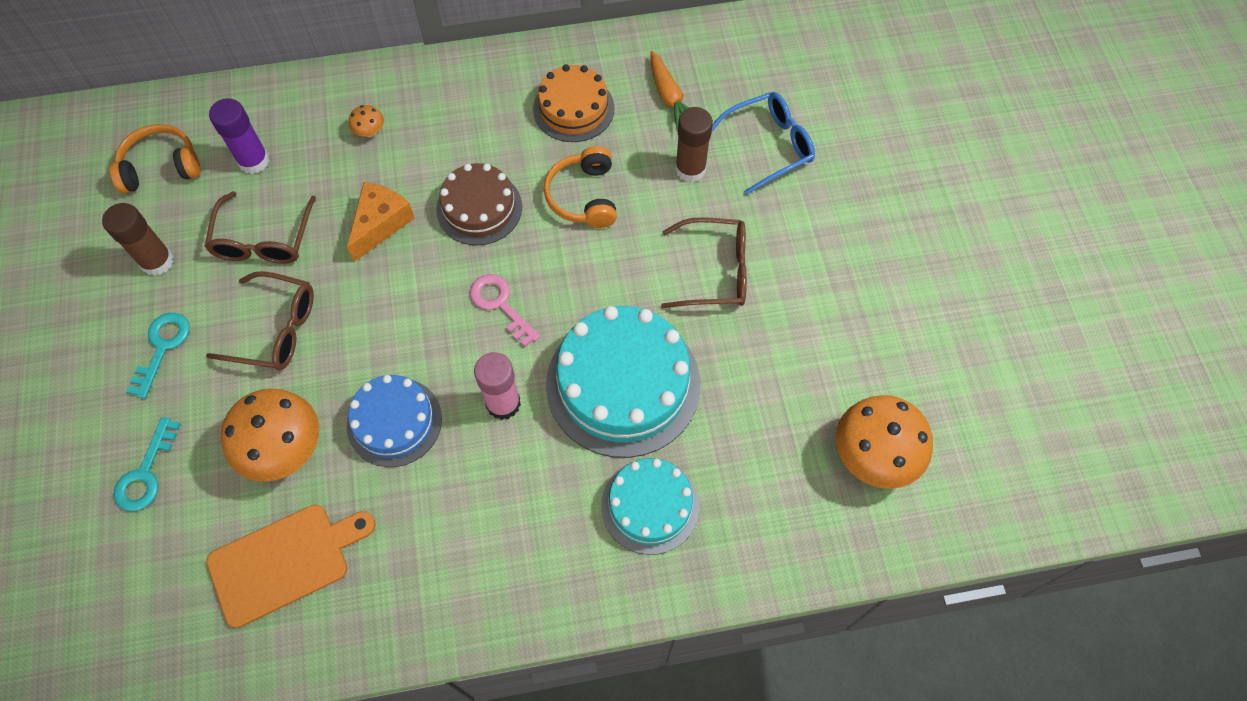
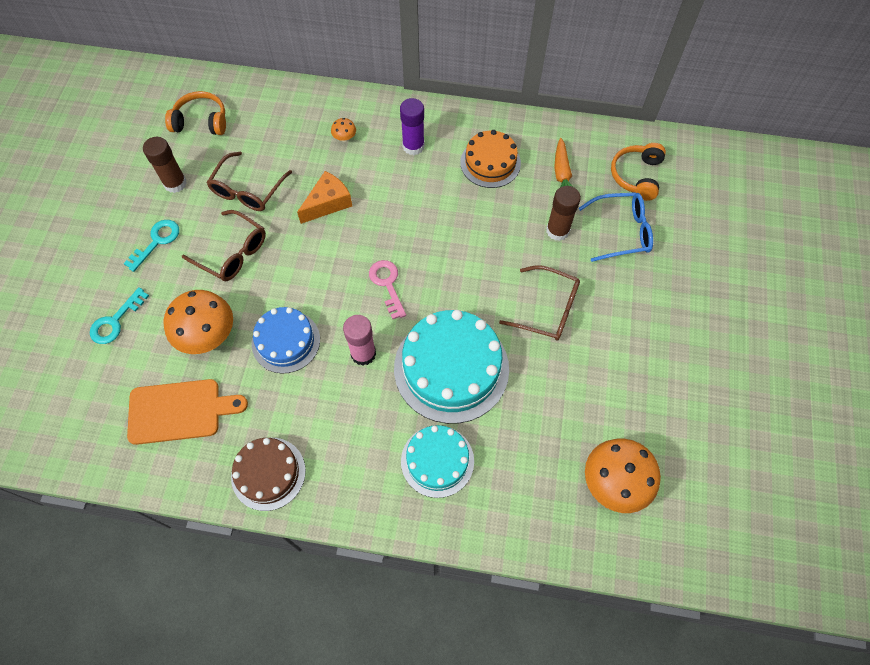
camera: 20 degrees right, 0 degrees up
purple glue stick [209,98,269,174] -> purple glue stick moved to [400,98,425,155]
brown cake [436,163,522,245] -> brown cake moved to [231,438,306,511]
orange headphones [544,146,617,228] -> orange headphones moved to [611,143,666,201]

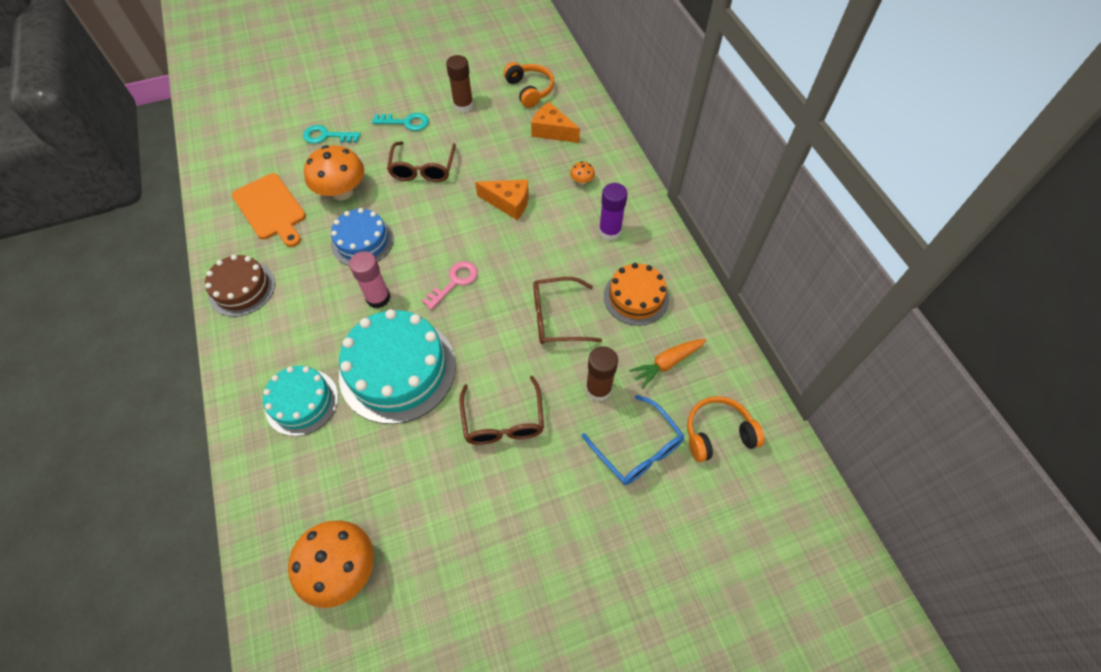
camera: 60 degrees right, 5 degrees down
brown glasses [207,152,292,211] -> brown glasses moved to [533,277,602,344]
none -> orange cheese [531,102,580,143]

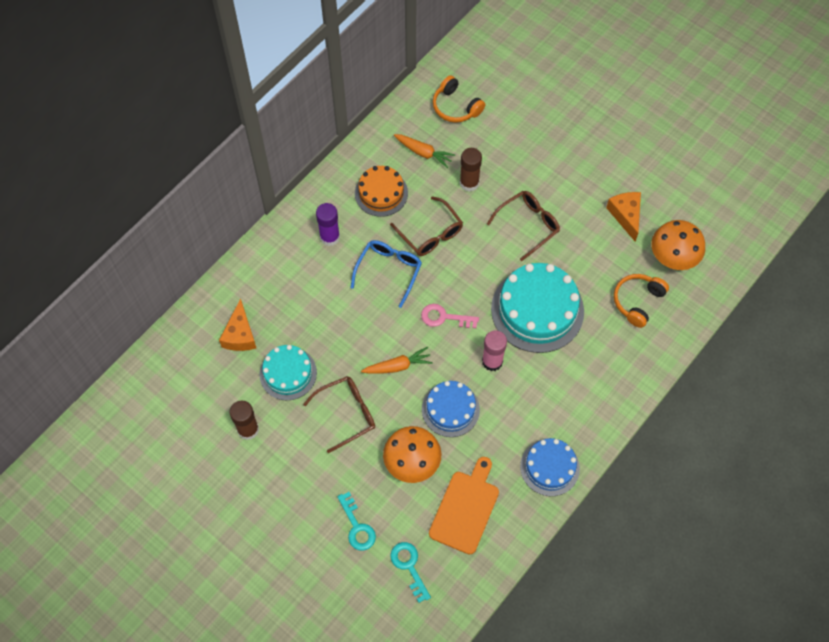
camera: 120 degrees left, 5 degrees up
brown cake [205,255,275,317] -> blue cake [520,438,580,496]
turquoise cake [263,366,338,436] -> turquoise cake moved to [259,345,317,401]
turquoise key [372,113,429,131] -> turquoise key moved to [390,542,431,603]
orange cheese [475,179,529,220] -> orange cheese moved to [606,192,641,241]
orange headphones [503,62,554,108] -> orange headphones moved to [614,274,669,328]
orange mushroom [570,161,595,185] -> none
blue glasses [582,395,685,485] -> blue glasses moved to [351,240,422,308]
none -> orange carrot [361,347,433,374]

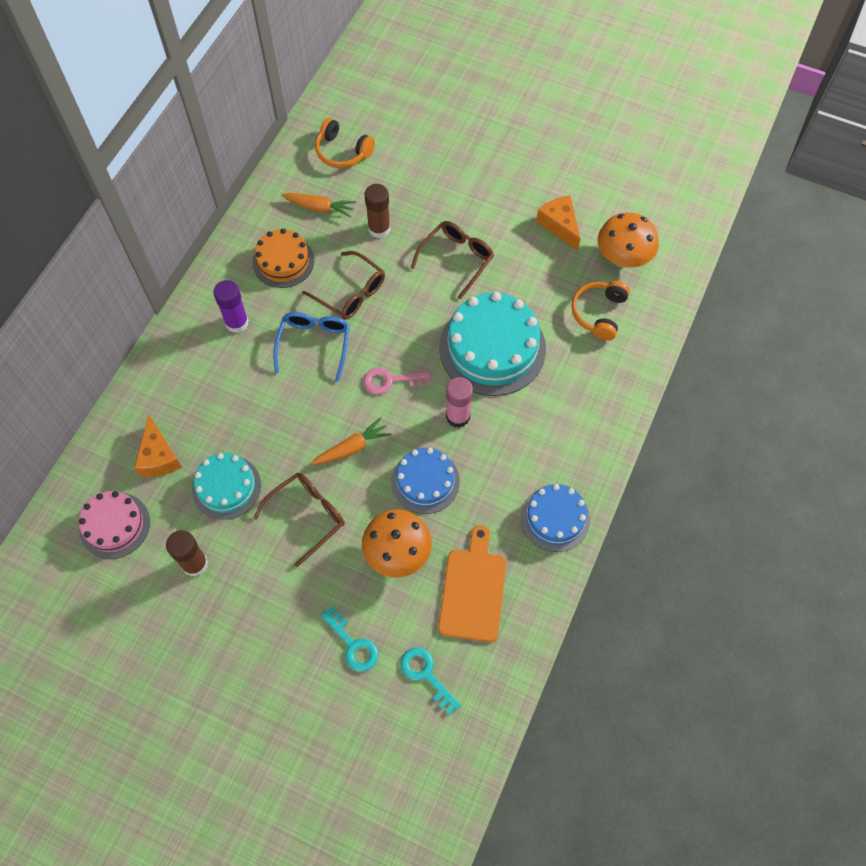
camera: 15 degrees left, 0 degrees up
none -> pink cake [79,491,150,559]

